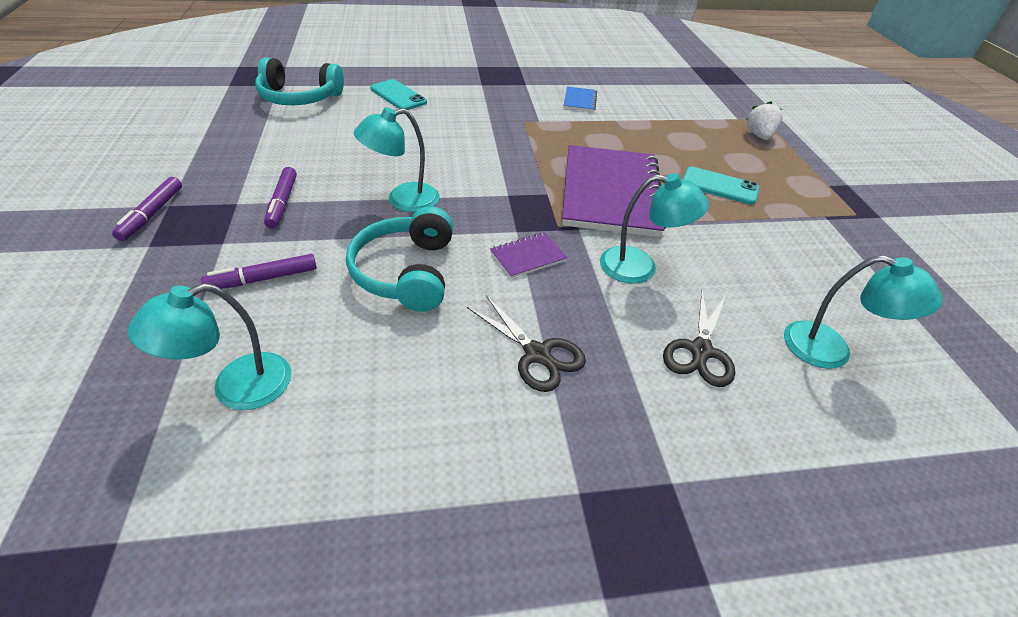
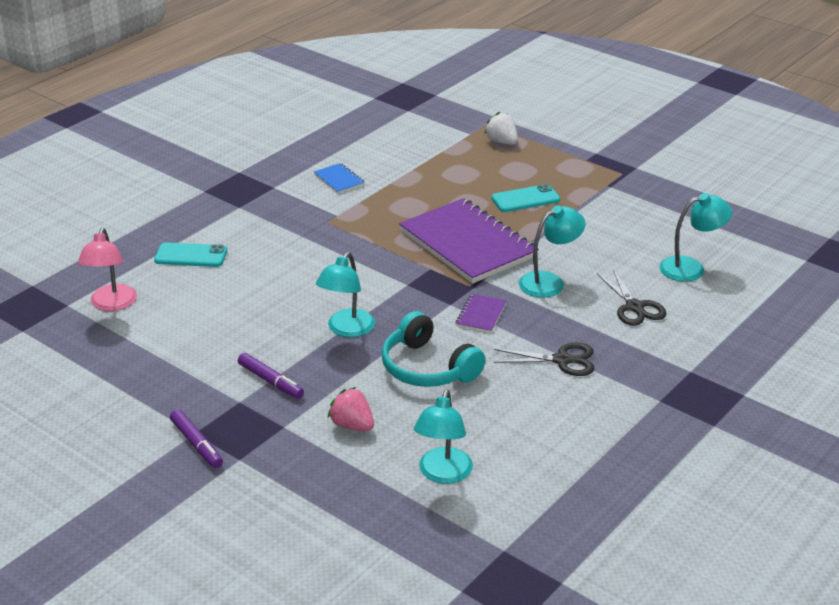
camera: 40 degrees left, 10 degrees down
purple marker [201,254,317,289] -> pink strawberry [328,387,374,431]
turquoise headphones [255,57,344,105] -> pink lamp [78,228,137,311]

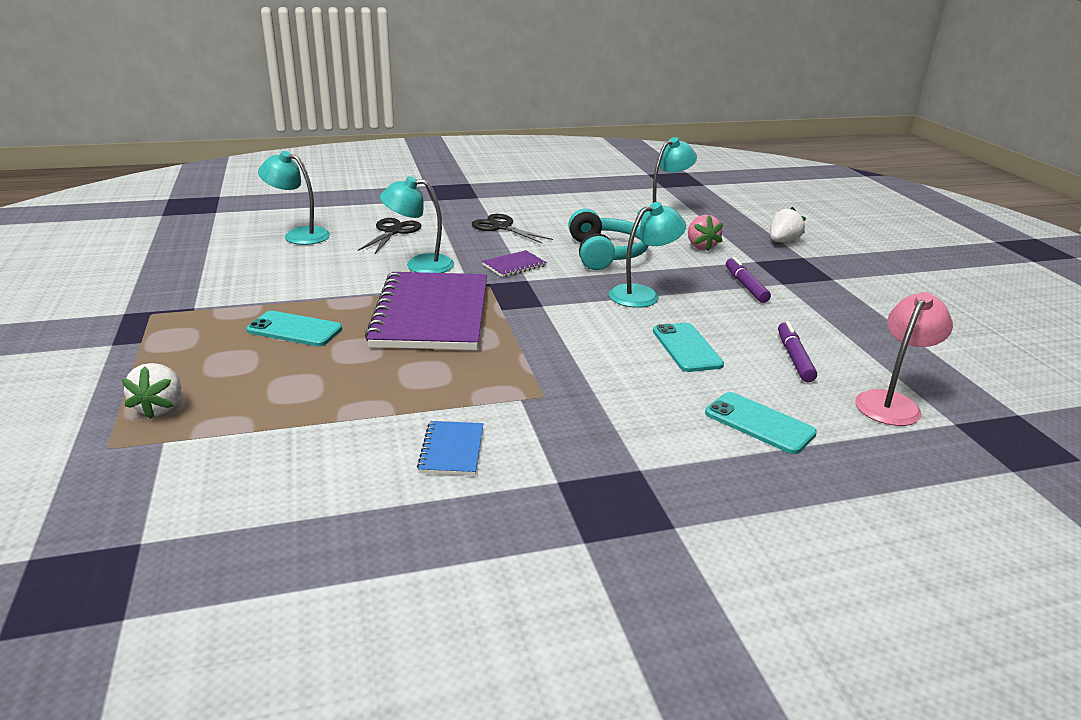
camera: 145 degrees left, 5 degrees down
purple marker [170,409,223,468] -> purple marker moved to [778,321,817,382]
none -> turquoise phone [653,323,724,372]
none -> white strawberry [770,207,806,242]

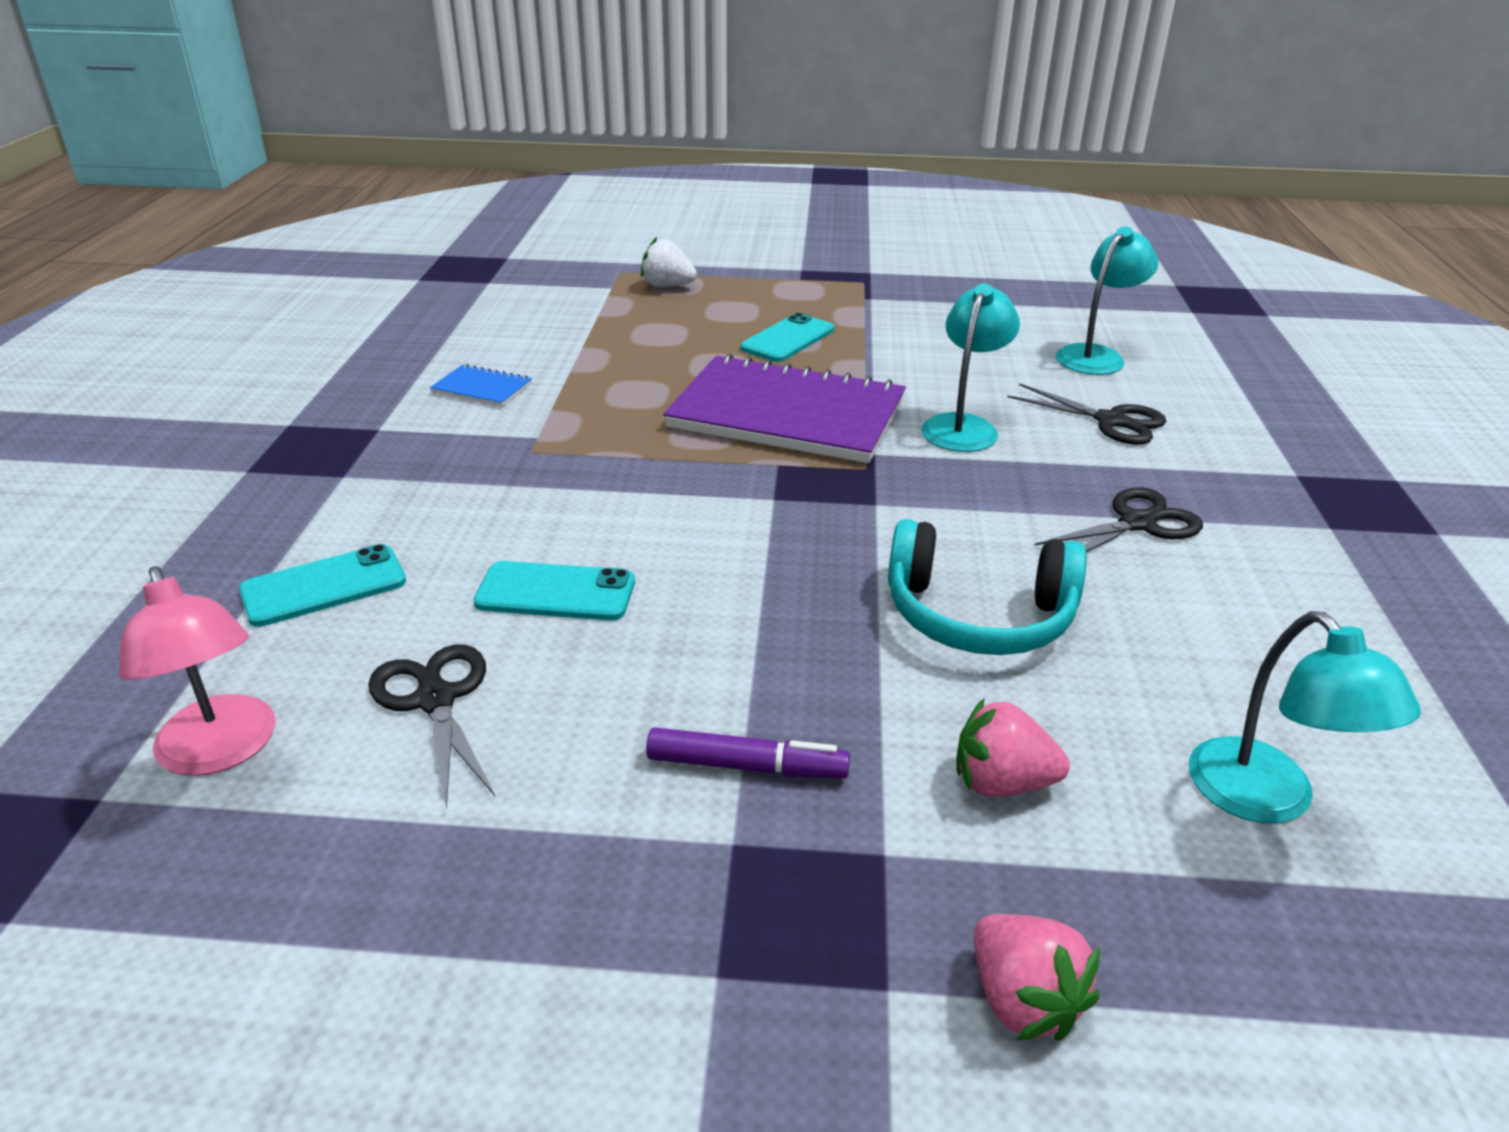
camera: 110 degrees right, 5 degrees up
purple notebook [482,250,547,277] -> none
turquoise lamp [609,202,686,308] -> none
white strawberry [770,207,806,242] -> pink strawberry [974,914,1100,1041]
purple marker [778,321,817,382] -> black scissors [368,644,495,809]

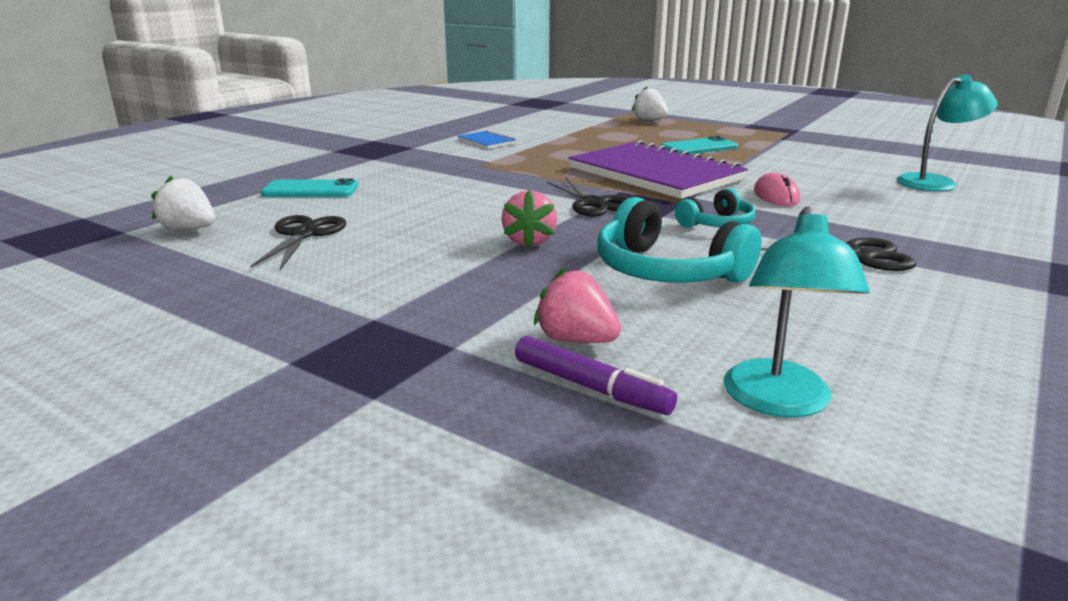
camera: 30 degrees right, 10 degrees down
pink lamp [119,566,276,776] -> white strawberry [151,176,215,230]
turquoise phone [474,561,635,621] -> none
purple marker [646,727,850,779] -> purple marker moved to [515,336,677,415]
turquoise lamp [921,283,1020,452] -> pink mouse [754,172,800,206]
pink strawberry [974,914,1100,1041] -> pink strawberry moved to [501,190,557,248]
black scissors [1007,383,1167,445] -> black scissors moved to [546,177,628,216]
none -> turquoise headphones [675,188,755,227]

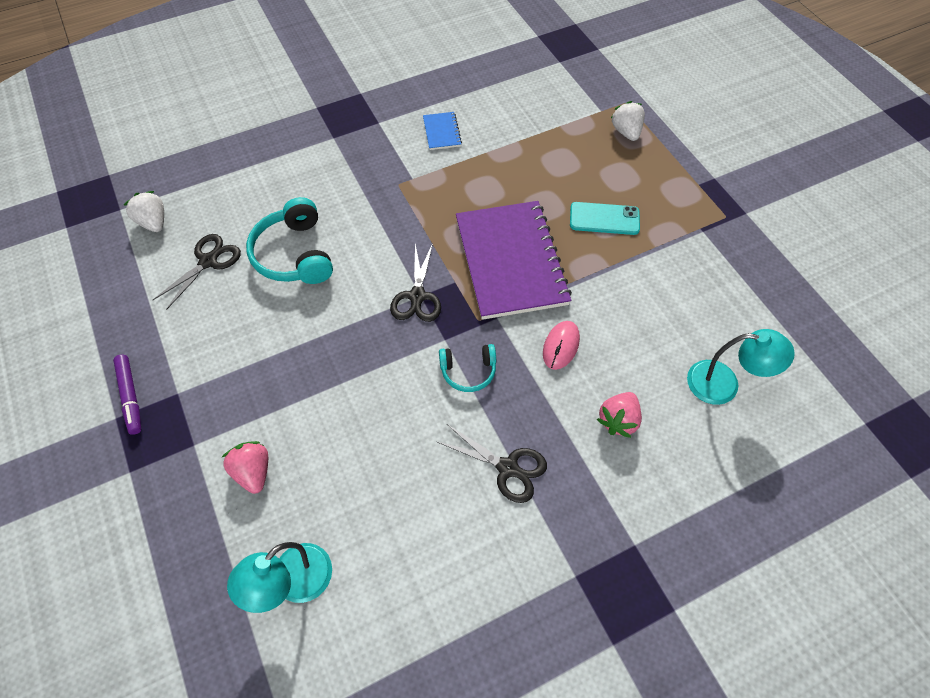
camera: 30 degrees right, 35 degrees up
turquoise phone [261,178,358,197] -> none
pink strawberry [501,190,557,248] -> pink strawberry moved to [597,392,642,438]
purple marker [515,336,677,415] -> purple marker moved to [113,355,141,435]
turquoise headphones [597,197,762,283] -> turquoise headphones moved to [246,197,333,284]

